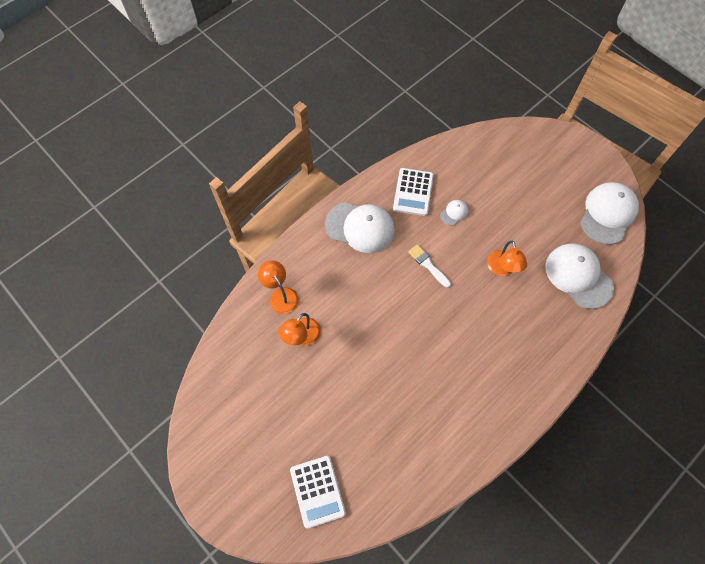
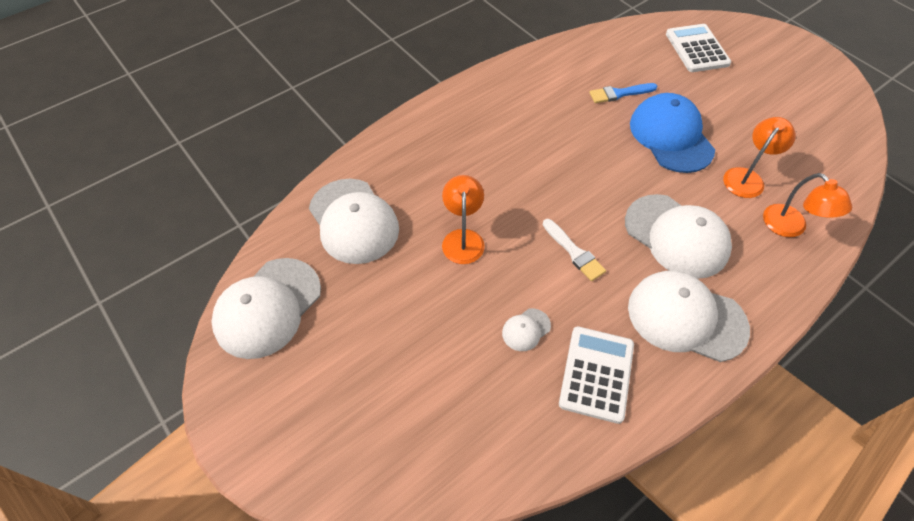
camera: 175 degrees left, 10 degrees down
none -> blue brush [589,83,657,103]
none -> white cap [625,194,732,279]
none -> blue cap [630,93,715,173]

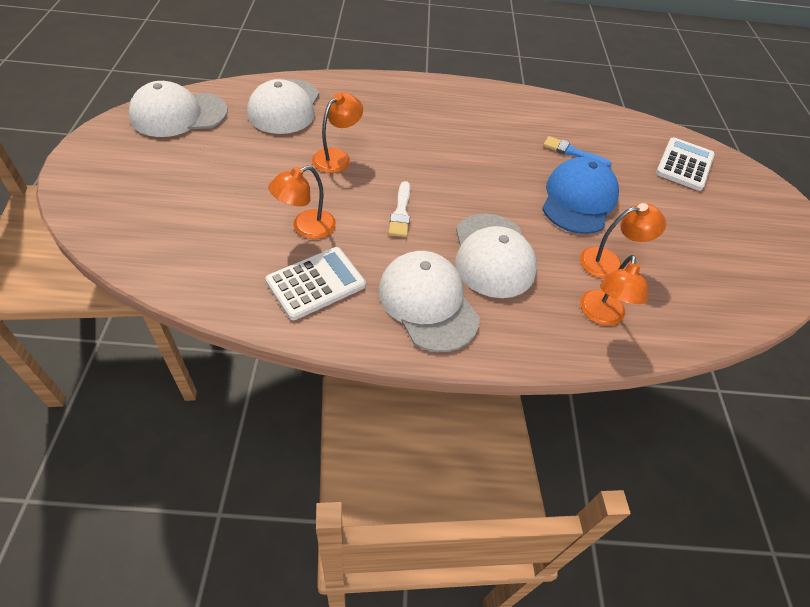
camera: 35 degrees right, 5 degrees down
white cap [502,308,551,351] -> orange lamp [268,166,336,239]

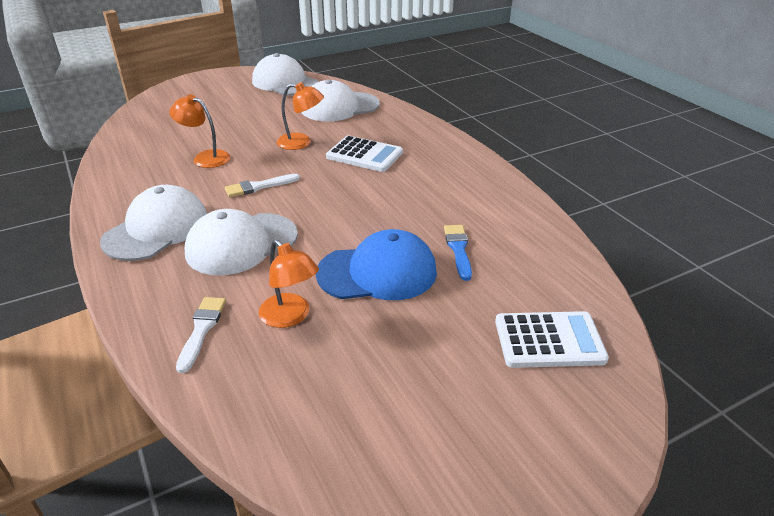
camera: 65 degrees right, 15 degrees down
white calculator [265,247,366,320] -> white calculator moved to [326,135,403,172]
orange lamp [580,255,648,326] -> white brush [176,297,226,373]

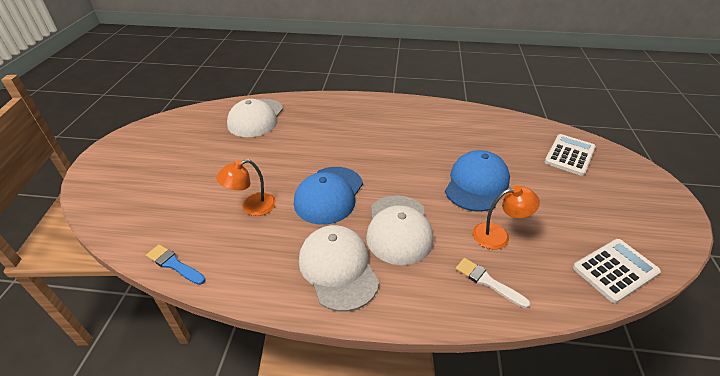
camera: 55 degrees left, 5 degrees up
white brush [225,174,300,197] -> blue cap [294,167,363,225]
white cap [252,53,318,96] -> none
orange lamp [277,82,324,150] -> none
white calculator [326,135,403,172] -> white calculator moved to [573,239,661,303]
blue brush [444,225,472,281] -> blue brush moved to [146,244,206,285]

